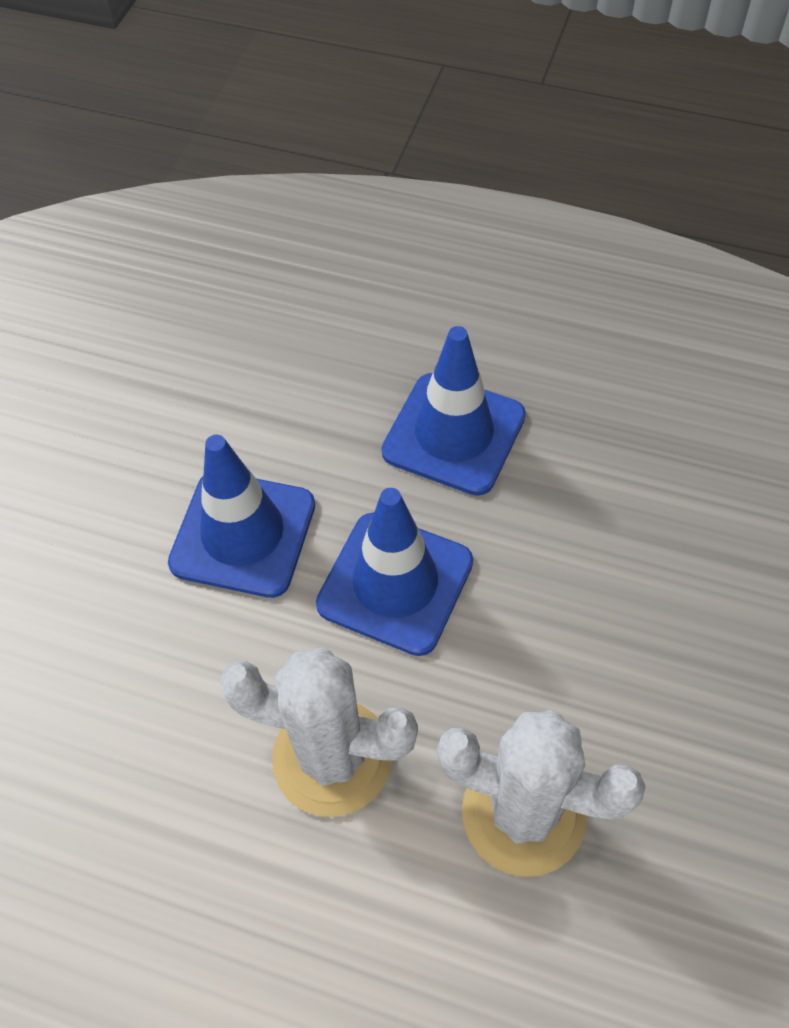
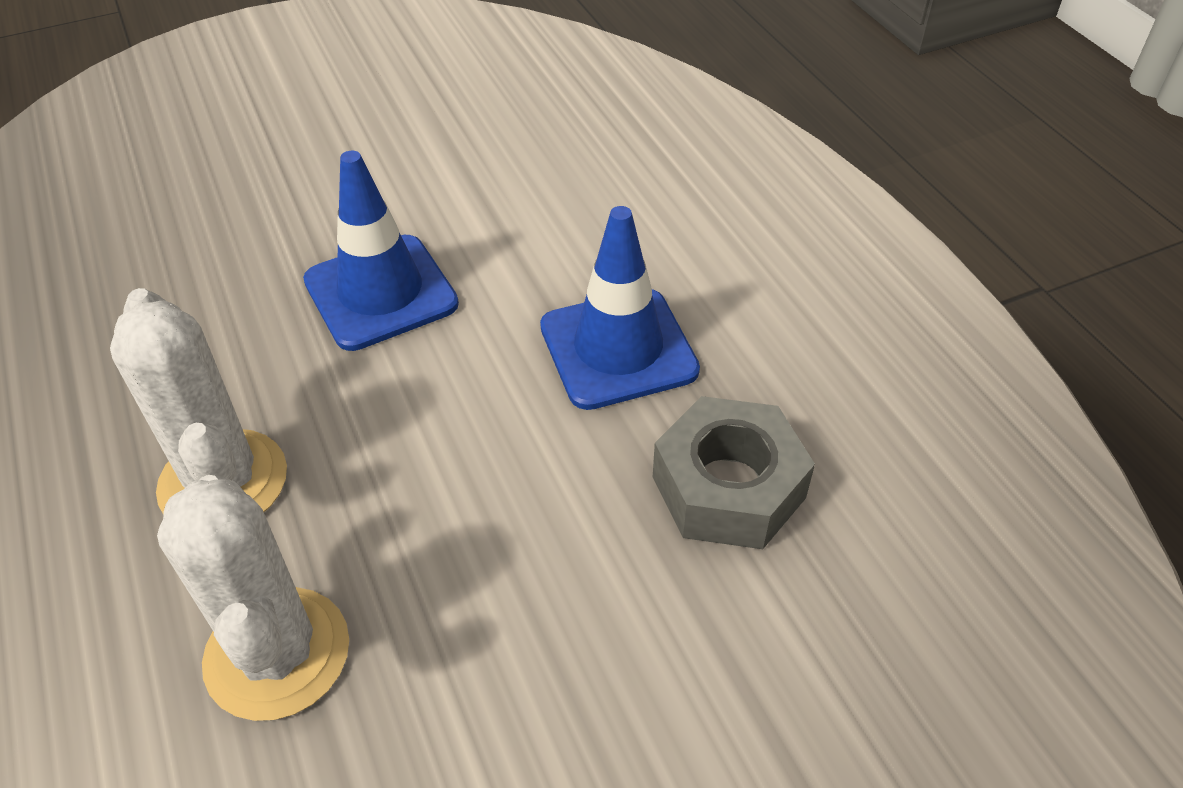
camera: 45 degrees right, 10 degrees down
blue traffic cone [316,488,473,656] -> none
none -> grey nut [653,396,815,549]

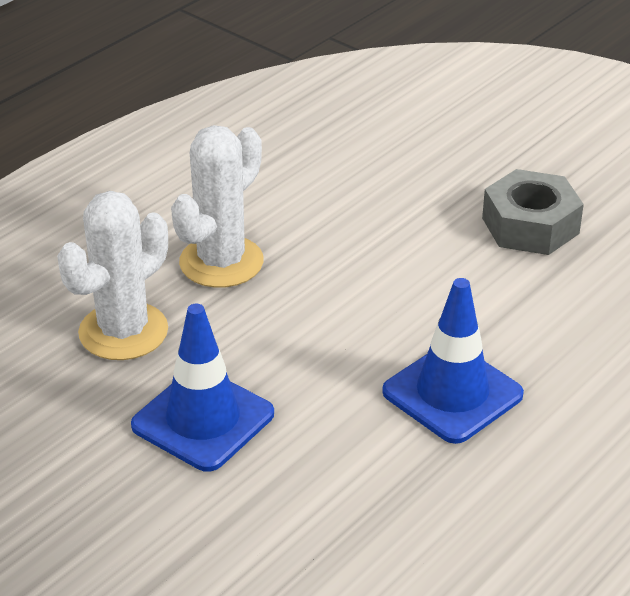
camera: 65 degrees right, 10 degrees down
blue traffic cone [303,151,459,351] -> blue traffic cone moved to [131,304,274,472]
grey nut [653,396,815,549] -> grey nut moved to [482,169,584,255]

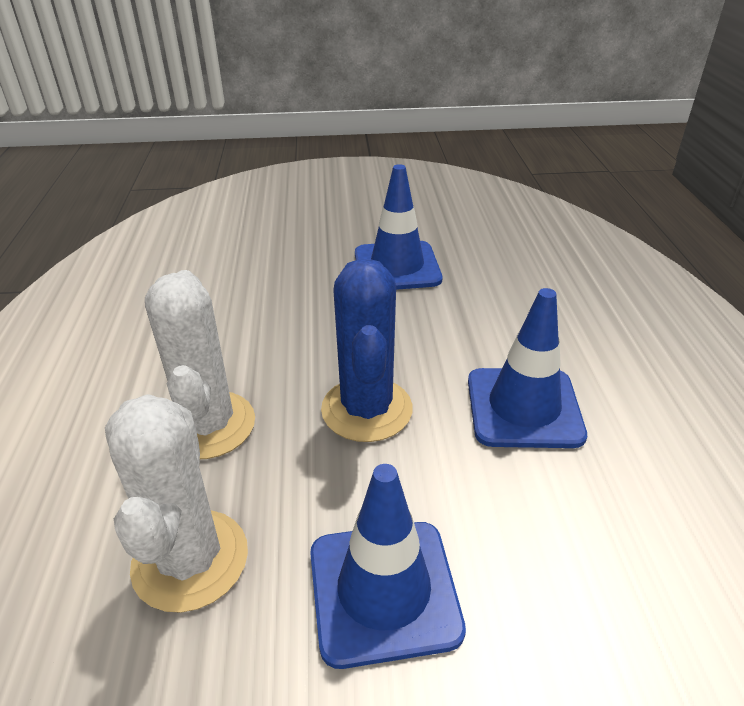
camera: 45 degrees left, 0 degrees up
grey nut [482,169,584,255] -> blue traffic cone [355,164,442,290]
none -> blue cactus [321,258,413,442]

